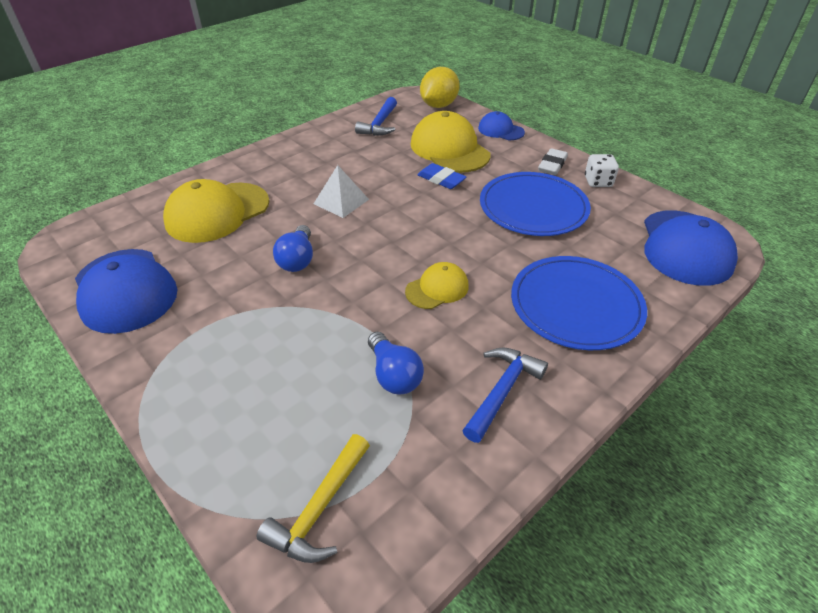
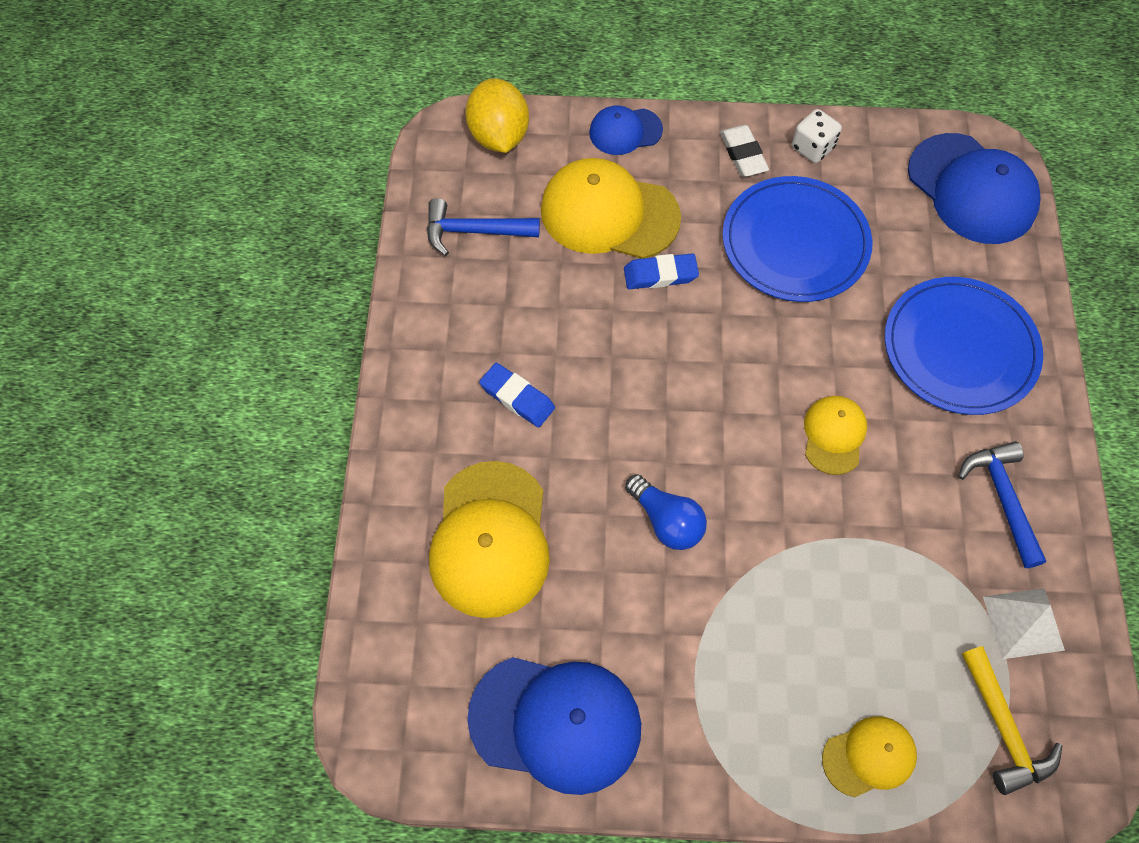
camera: 45 degrees left, 20 degrees up
white pyramid [314,165,369,218] -> white pyramid moved to [983,588,1065,659]
blue hammer [355,97,397,136] -> blue hammer turned 120 degrees clockwise [427,198,540,256]
blue light bulb [368,331,424,394] -> none
none -> blue eraser [479,363,555,427]
none -> yellow cap [822,716,917,797]

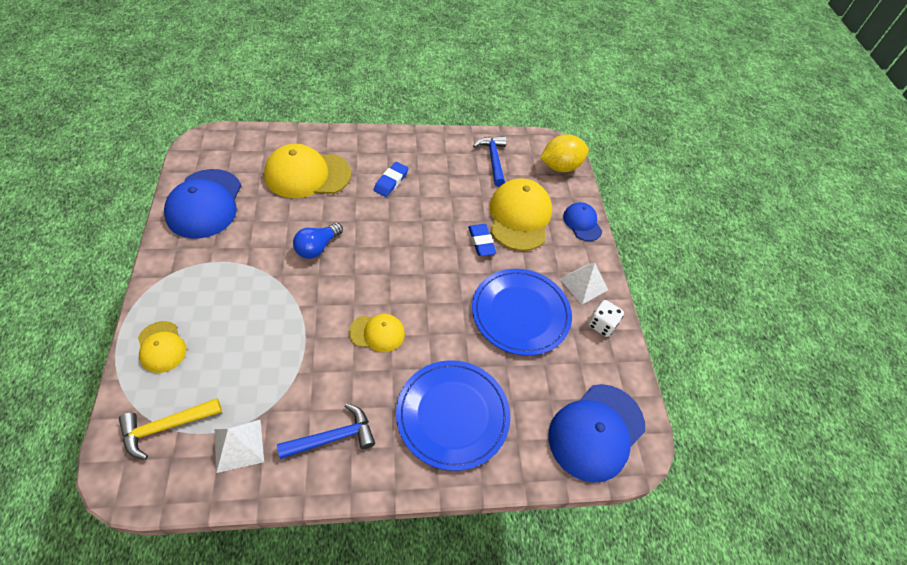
camera: 75 degrees right, 10 degrees down
white eraser [720,125,769,177] -> white pyramid [560,262,608,304]

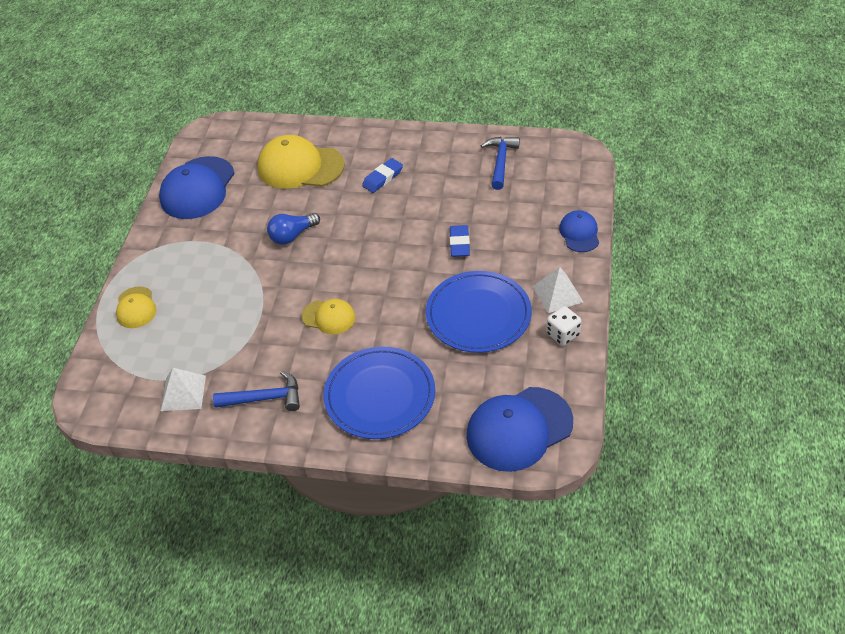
camera: 25 degrees right, 5 degrees down
yellow hammer [119,398,222,460] -> none
yellow cap [490,178,552,251] -> none
yellow lemon [540,134,589,172] -> none

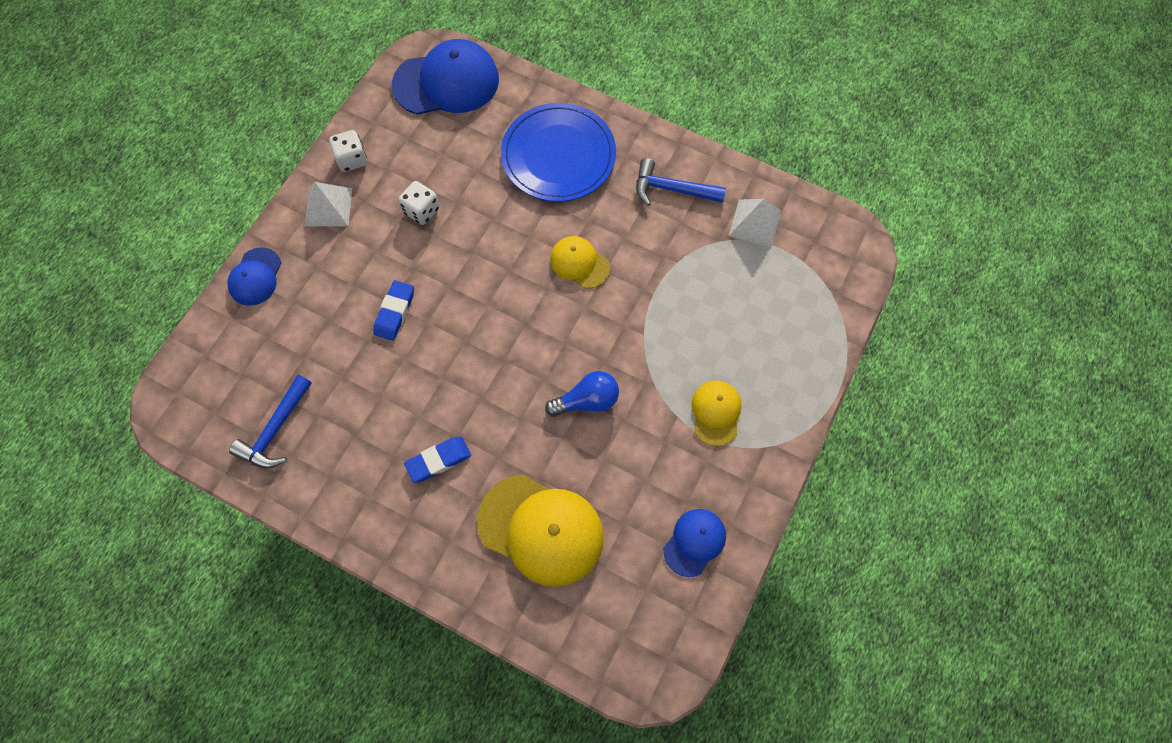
camera: 165 degrees left, 20 degrees up
yellow cap [116,286,156,328] -> yellow cap moved to [691,381,742,446]
blue cap [159,156,235,219] -> blue cap [664,509,726,577], size x0.54
blue plate [426,271,532,353] -> white dice [399,181,440,225]

